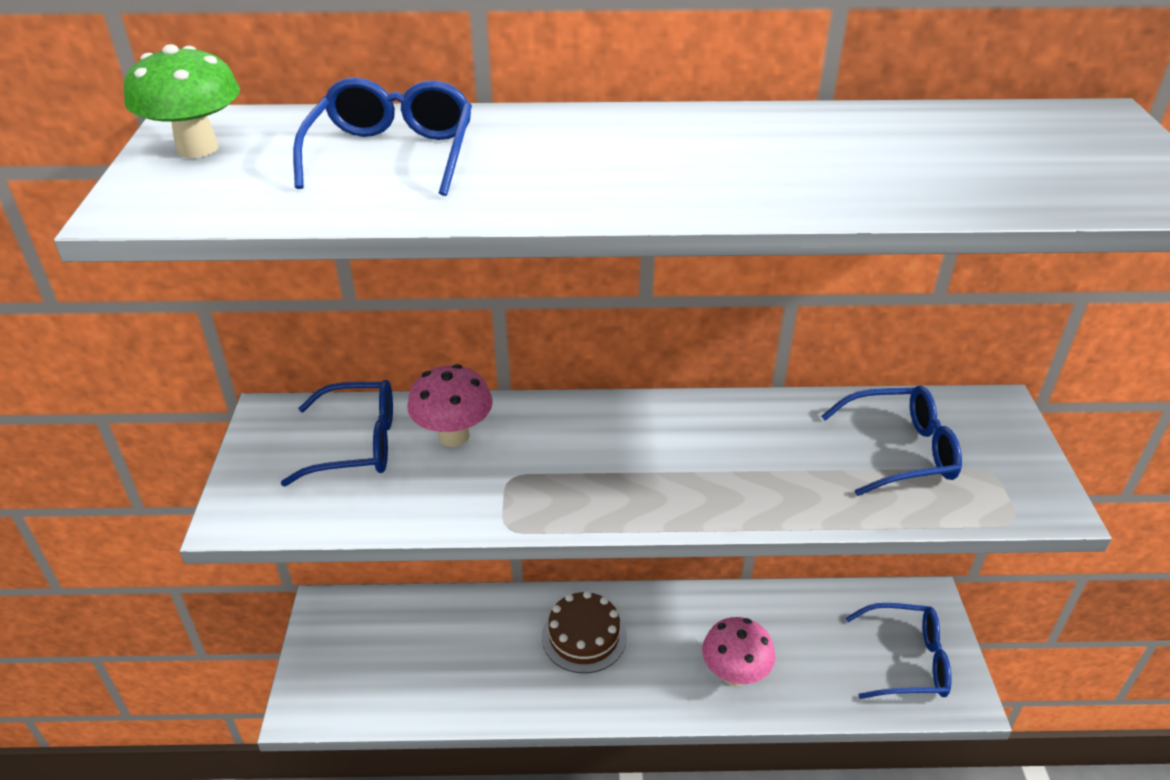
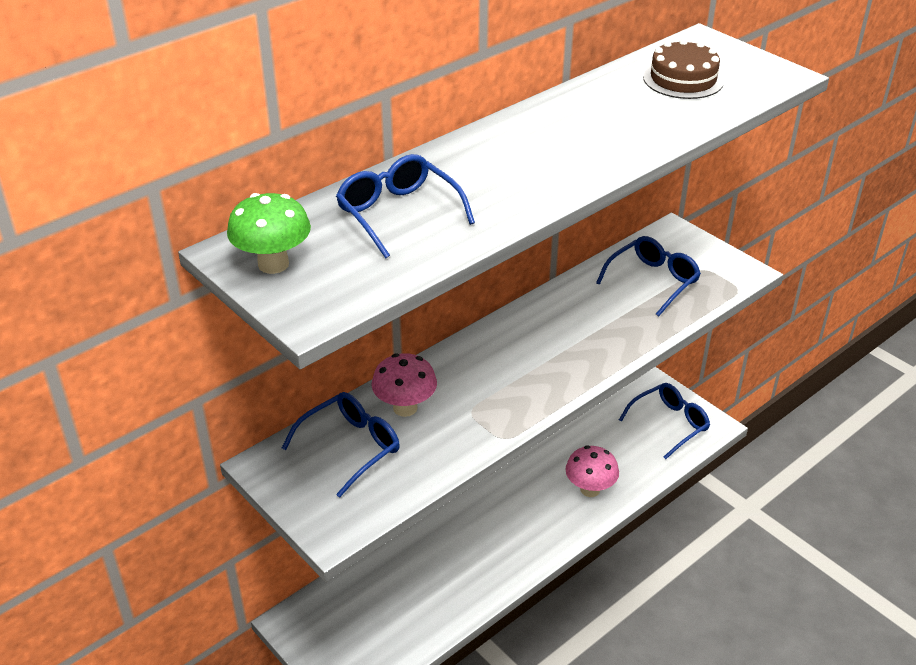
camera: 40 degrees left, 0 degrees up
brown cake [542,591,627,673] -> brown cake moved to [643,39,724,99]

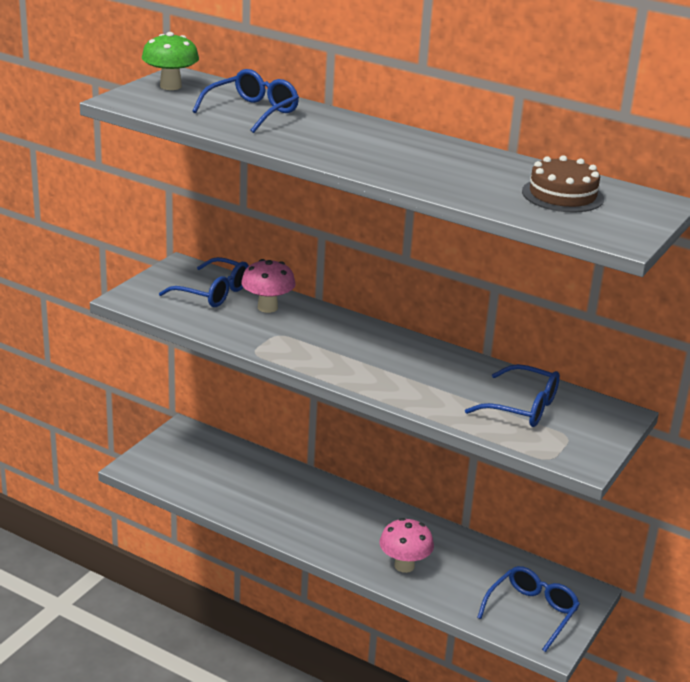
camera: 70 degrees right, 10 degrees down
blue glasses [619,383,710,459] -> blue glasses turned 90 degrees counterclockwise [477,566,580,652]

